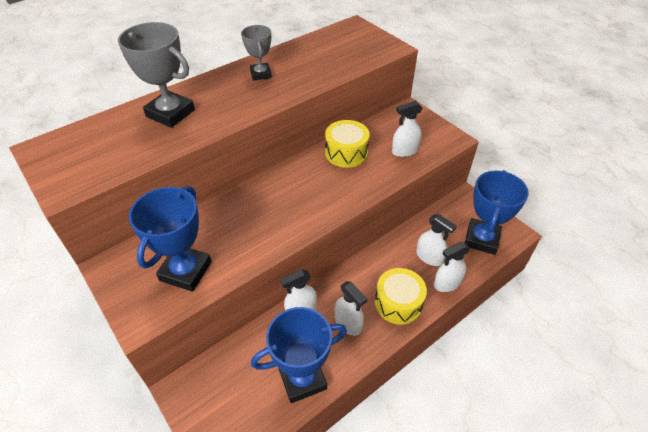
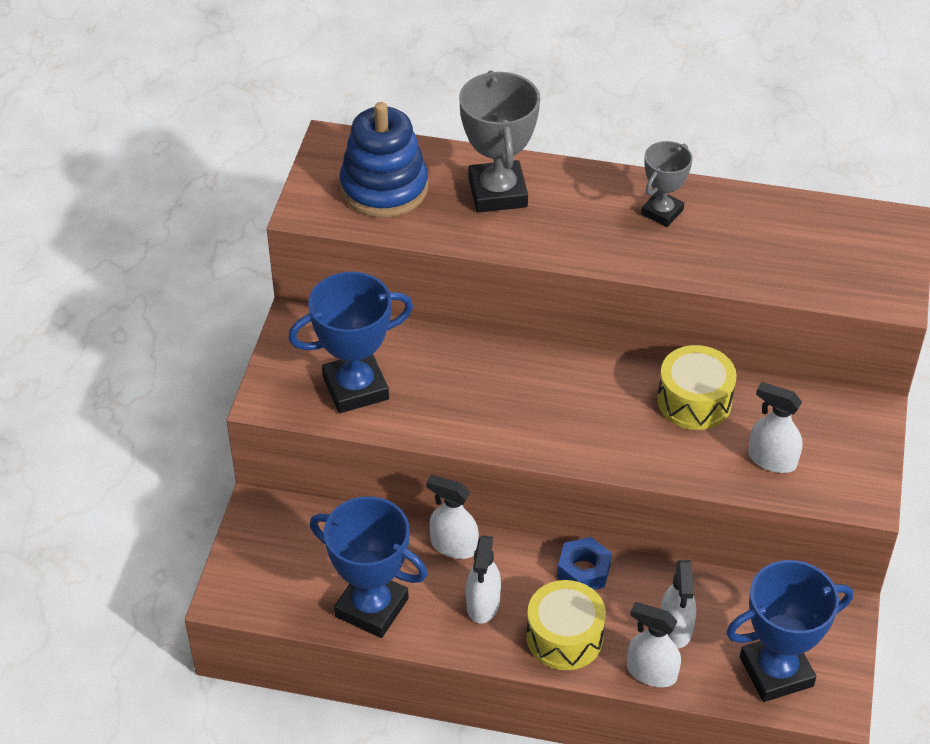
camera: 50 degrees right, 0 degrees up
none -> blue stacking toy [340,102,428,218]
none -> blue nut [557,537,612,590]

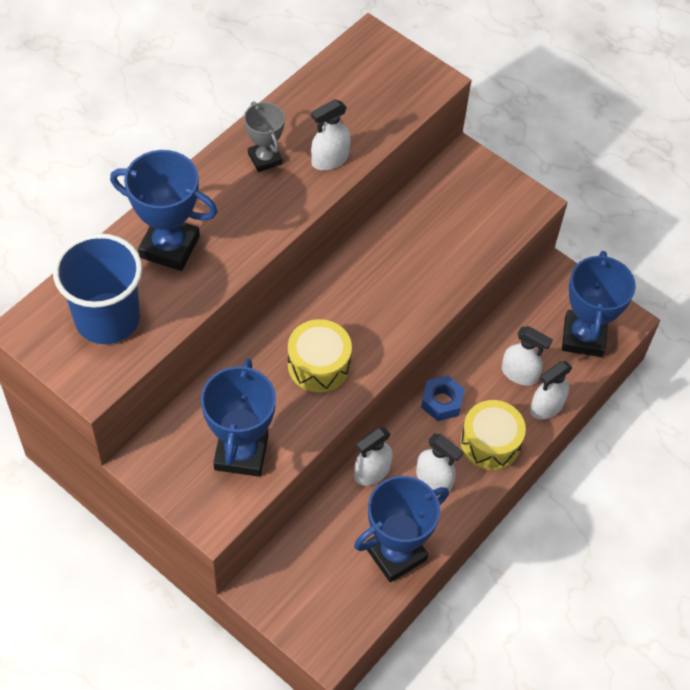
camera: 65 degrees left, 10 degrees up
blue stacking toy [340,102,428,218] -> blue cup [53,233,142,344]
grey trophy [459,71,540,213] -> blue trophy [110,150,217,271]
yellow drum [657,345,737,430] -> yellow drum moved to [288,319,352,393]
white spray bottle [748,382,803,473] -> white spray bottle moved to [311,99,351,170]

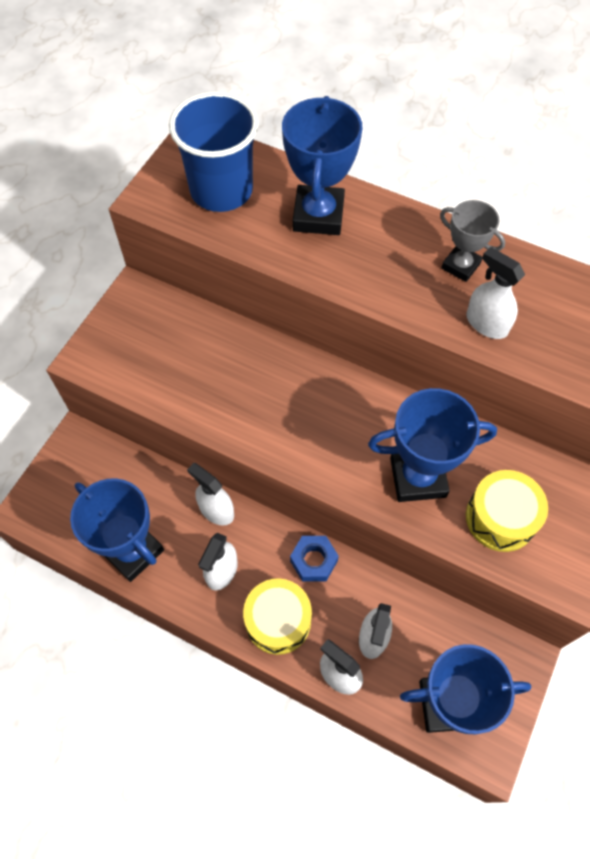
camera: 80 degrees right, 5 degrees up
blue trophy [201,359,276,477] -> blue trophy moved to [368,388,497,502]
grey trophy [244,101,285,172] -> grey trophy turned 75 degrees clockwise [440,200,505,282]
yellow drum [288,319,352,393] -> yellow drum moved to [466,470,548,552]

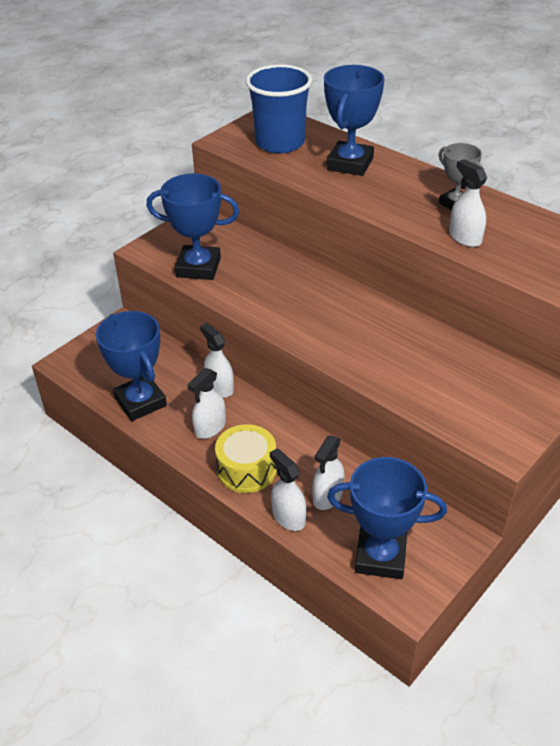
camera: 15 degrees right, 20 degrees down
blue nut [290,536,339,582] -> none
blue trophy [368,388,497,502] -> blue trophy moved to [146,174,239,280]
yellow drum [466,470,548,552] -> none

